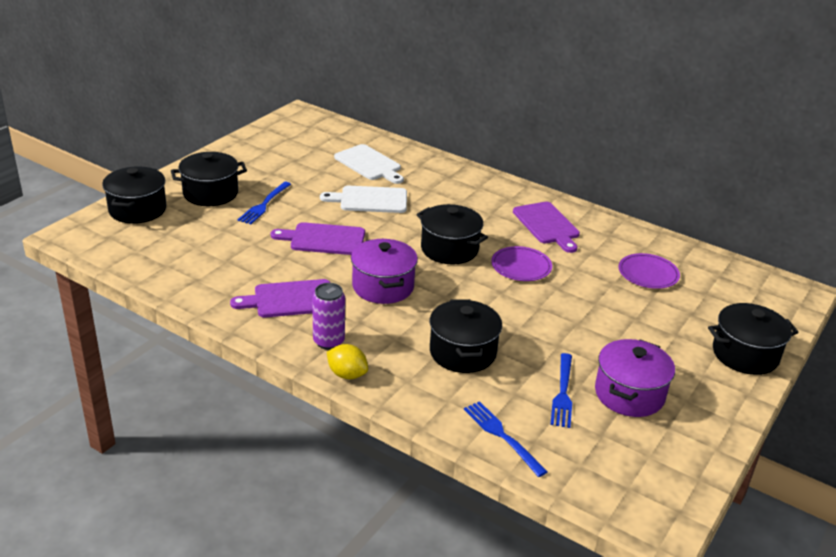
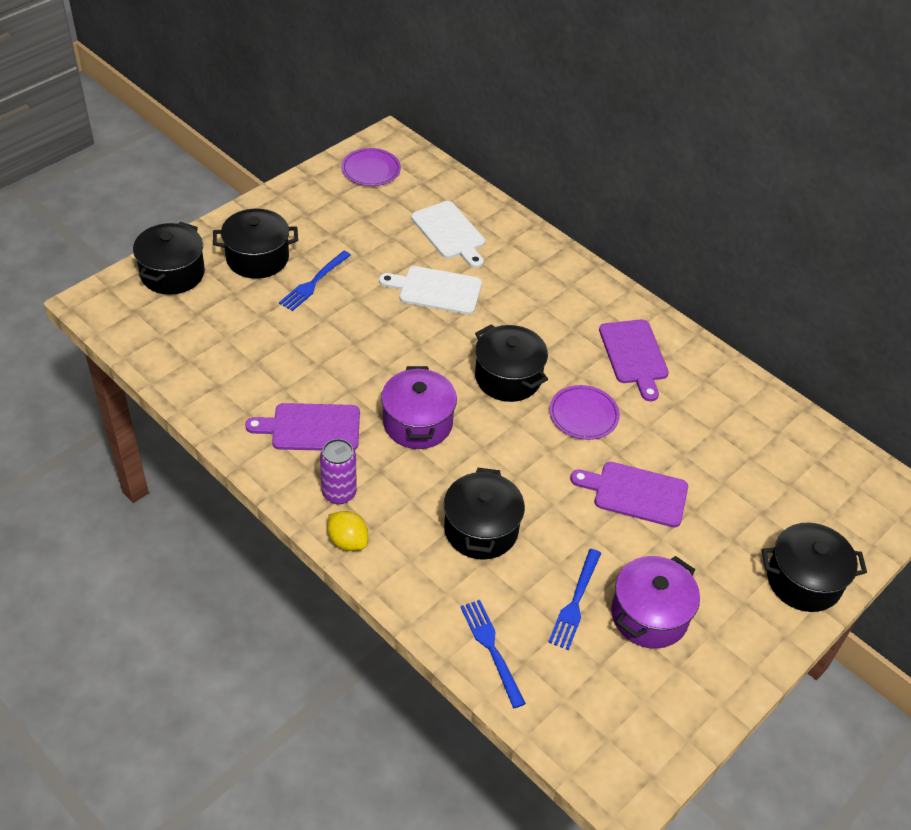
camera: 10 degrees right, 15 degrees up
purple cutting board [271,222,365,255] -> purple cutting board moved to [571,462,688,527]
purple plate [618,253,680,289] -> purple plate moved to [341,148,401,186]

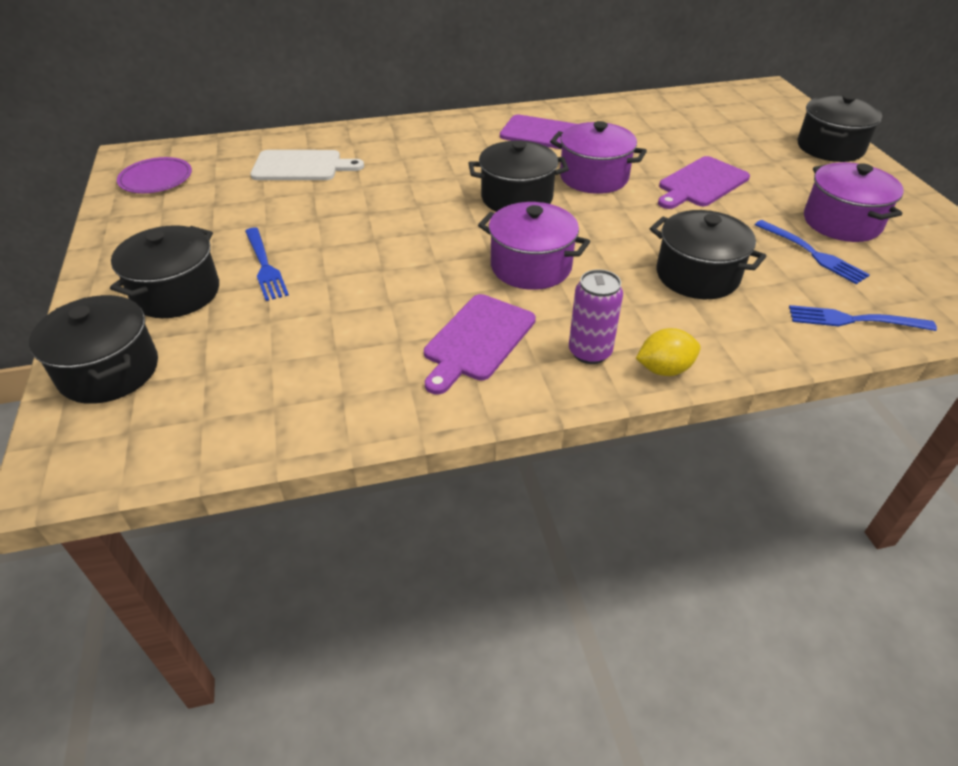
camera: 55 degrees left, 5 degrees down
white cutting board [379,266,482,315] -> none
purple plate [549,385,620,440] -> purple pot [550,121,647,194]

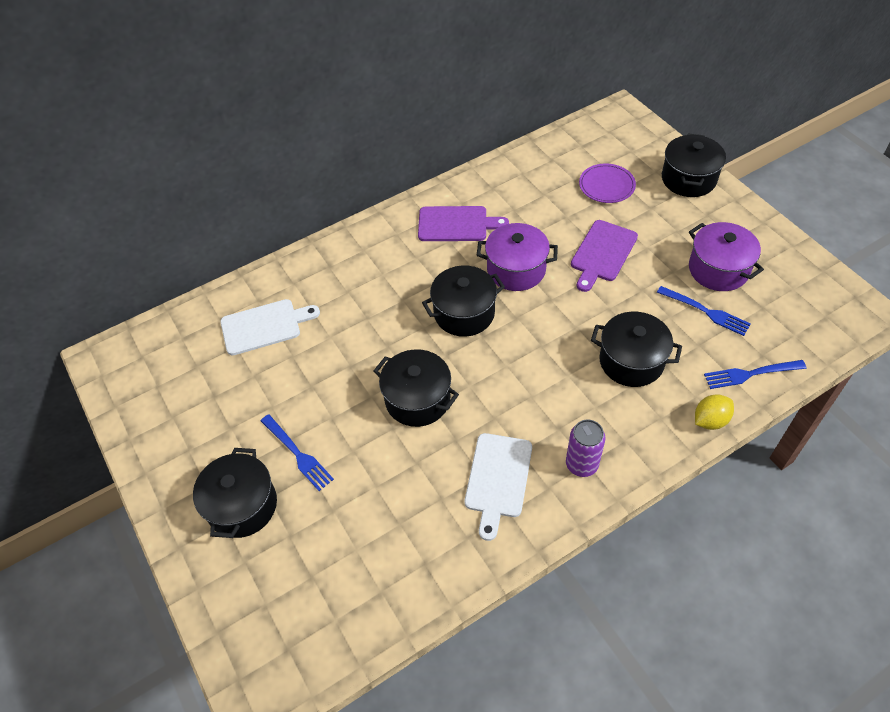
camera: 15 degrees left, 10 degrees up
black pot [29,295,158,404] -> black pot moved to [374,349,459,427]
purple plate [117,157,192,193] -> purple plate moved to [579,164,636,203]
purple cutting board [424,294,536,395] -> white cutting board [465,433,532,541]
purple pot [478,202,590,290] -> none
yellow lemon [636,328,701,376] -> yellow lemon moved to [695,394,734,430]

